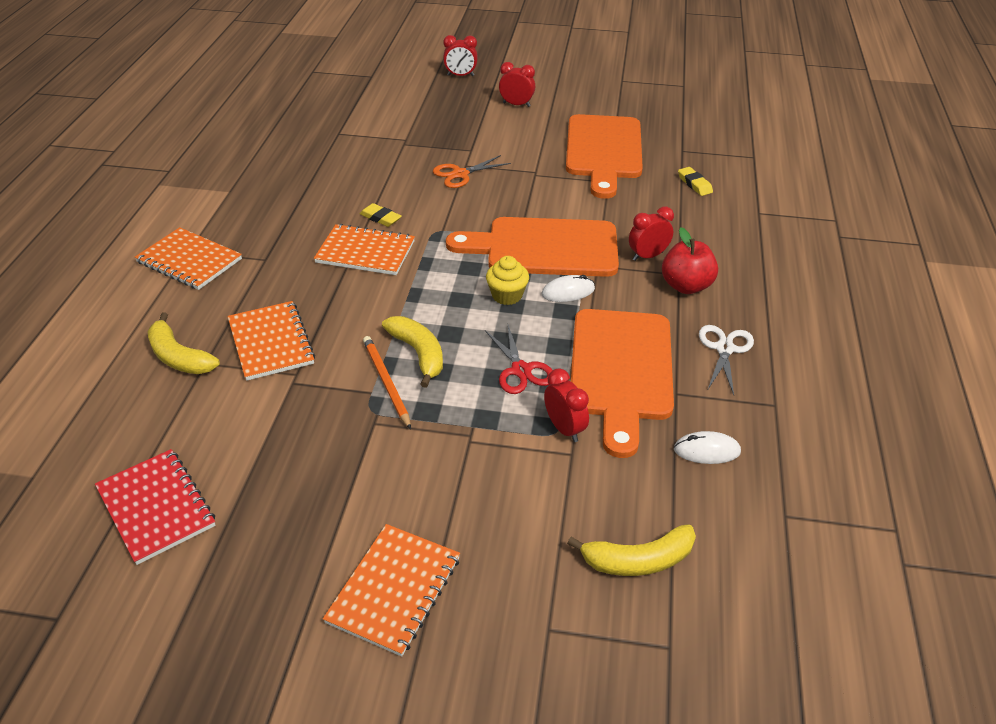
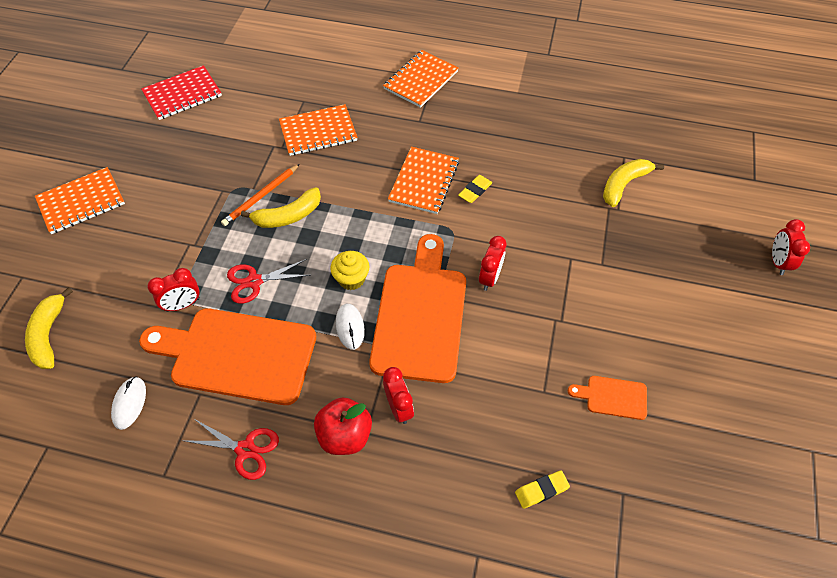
camera: 95 degrees right, 15 degrees up
yellow banana [147,312,220,374] -> yellow banana moved to [603,159,664,207]
orange notebook [323,524,460,657] -> orange notebook turned 60 degrees counterclockwise [35,167,125,234]
orange pencil [363,336,411,429] -> orange pencil turned 150 degrees clockwise [221,164,300,226]
orange scissors [433,155,511,188] -> none
red clock [499,62,535,107] -> red clock moved to [479,236,507,291]
orange cutting board [566,114,643,199] -> orange cutting board [568,376,647,420], size x0.43
white scissors [699,325,754,395] -> red scissors [185,419,279,480]

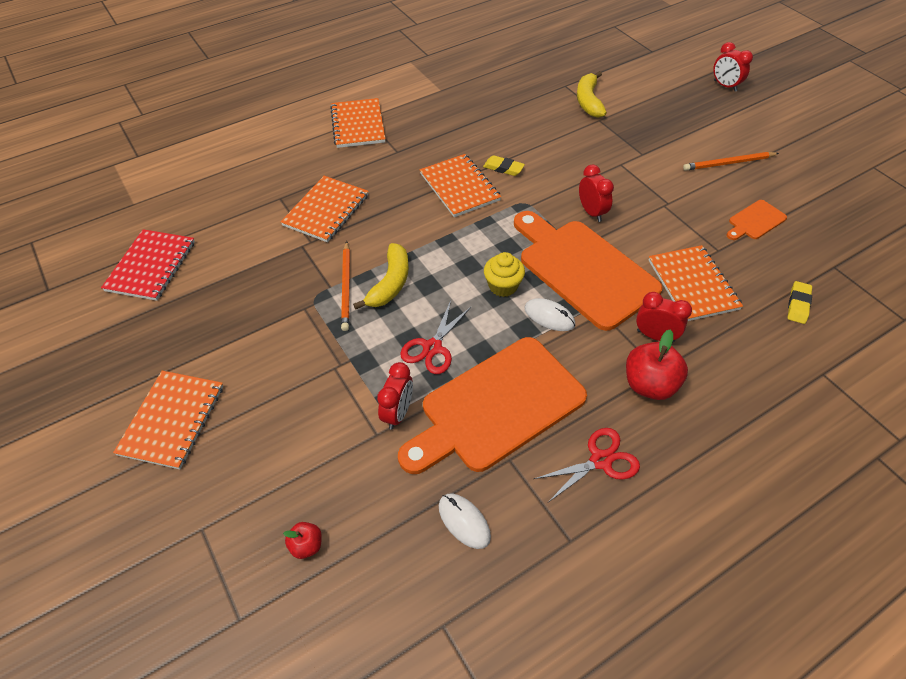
camera: 45 degrees left, 5 degrees down
yellow banana [25,287,73,369] -> red apple [283,522,322,559]
yellow eraser [458,175,492,203] -> yellow eraser turned 60 degrees counterclockwise [483,155,525,176]
none -> orange notebook [649,245,743,321]
none -> orange pencil [683,152,779,171]

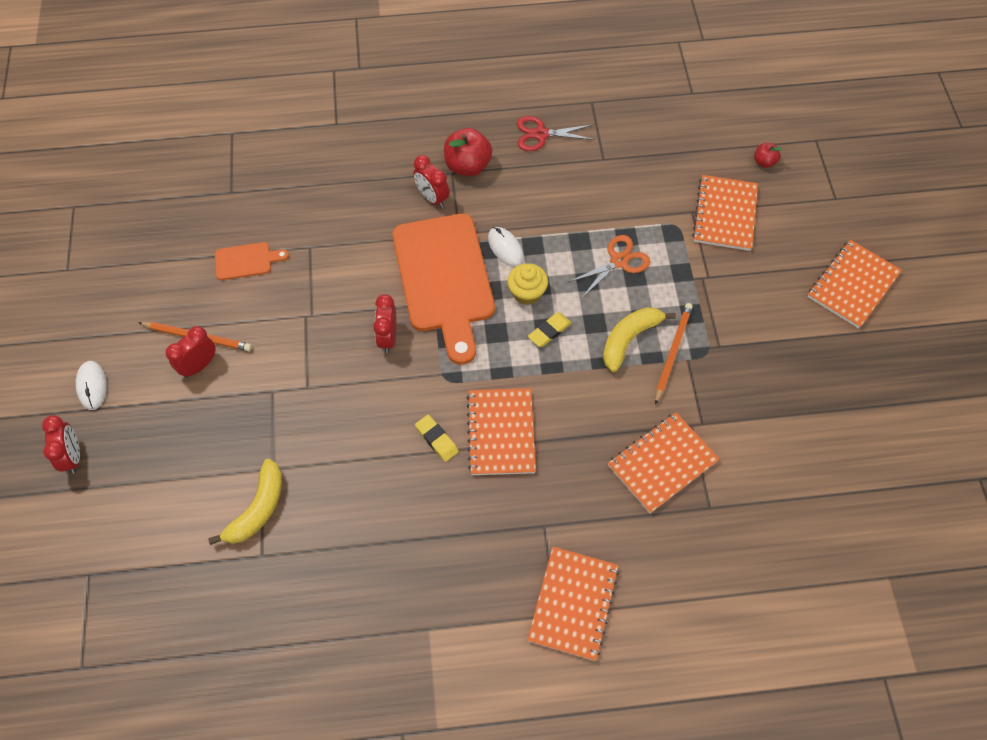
camera: 155 degrees left, 10 degrees up
red notebook [101,229,195,301] -> none
red clock [377,362,413,430] -> red clock moved to [165,326,216,378]
orange cutting board [398,337,587,474] -> none
red scissors [400,300,471,374] -> orange scissors [569,235,650,298]
white mouse [439,493,491,549] -> white mouse moved to [76,361,107,410]
orange notebook [649,245,743,321] -> orange notebook moved to [692,175,758,251]
yellow eraser [788,281,812,324] -> yellow eraser moved to [528,312,571,347]

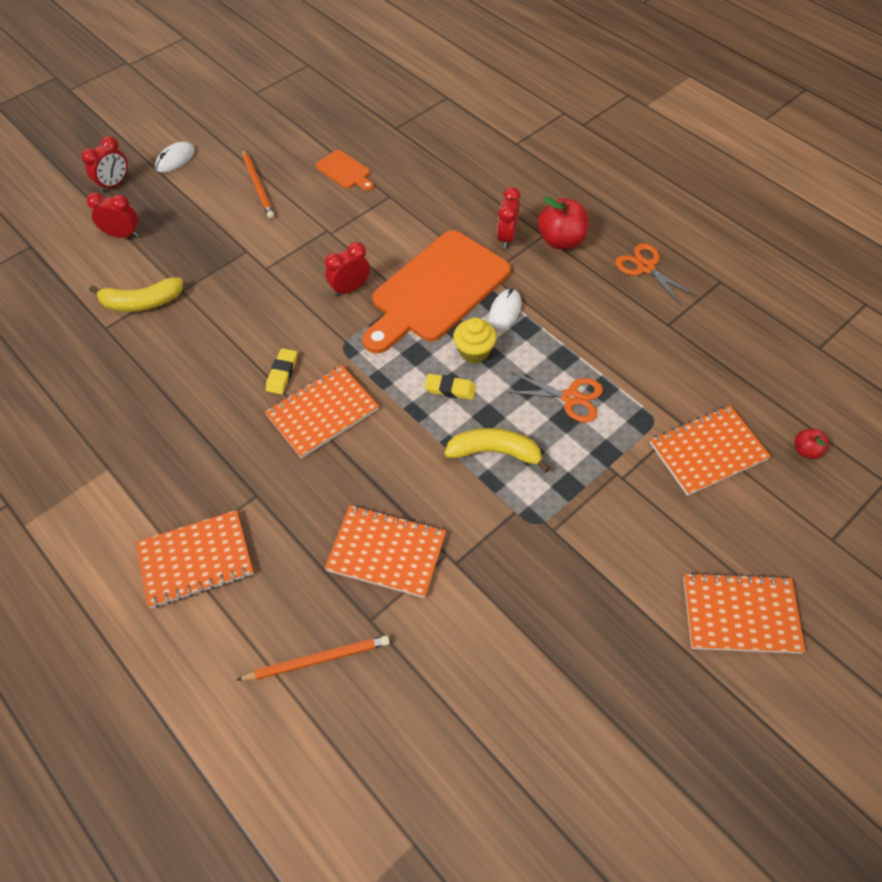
camera: 55 degrees right, 5 degrees down
red clock [165,326,216,378] -> red clock moved to [87,192,139,238]
red scissors [517,116,595,151] -> orange scissors [615,243,697,306]
orange pencil [655,303,693,405] -> orange pencil moved to [236,635,390,681]

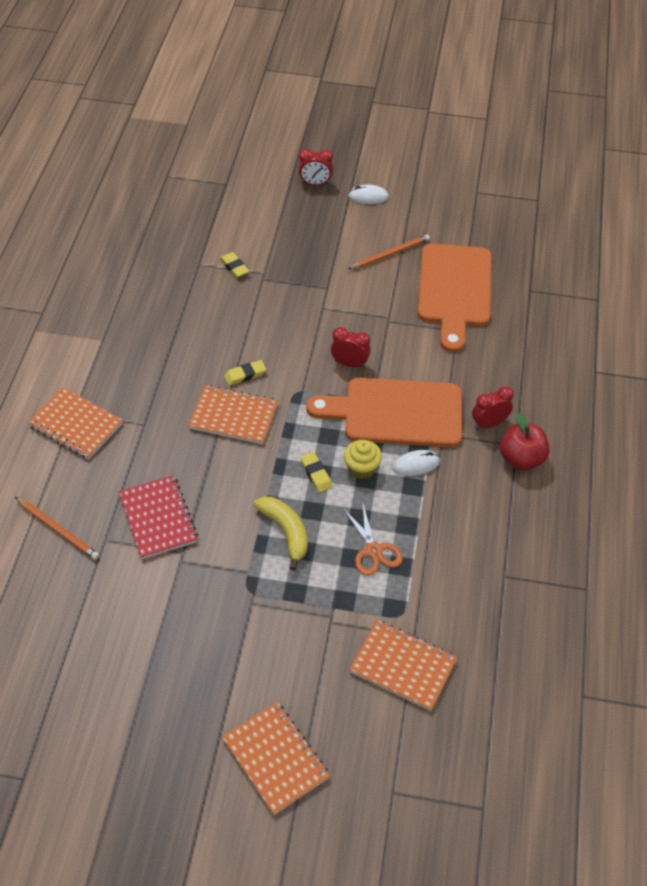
camera: 50 degrees right, 5 degrees down
red clock [87,192,139,238] -> none
yellow banana [89,277,183,312] -> yellow eraser [220,252,249,278]
orange pencil [242,149,274,219] -> orange pencil turned 150 degrees counterclockwise [348,235,430,269]
orange cutting board [316,150,374,191] -> orange cutting board [418,243,492,352], size x2.30
orange notebook [325,505,446,598] -> red notebook [119,475,198,559]
orange scissors [615,243,697,306] -> none
red apple [795,428,829,459] -> none

